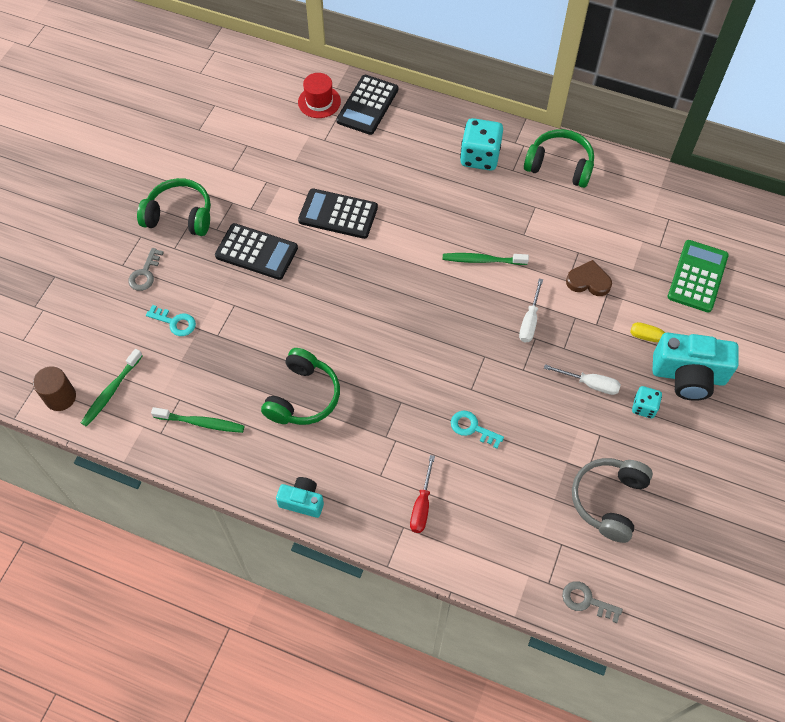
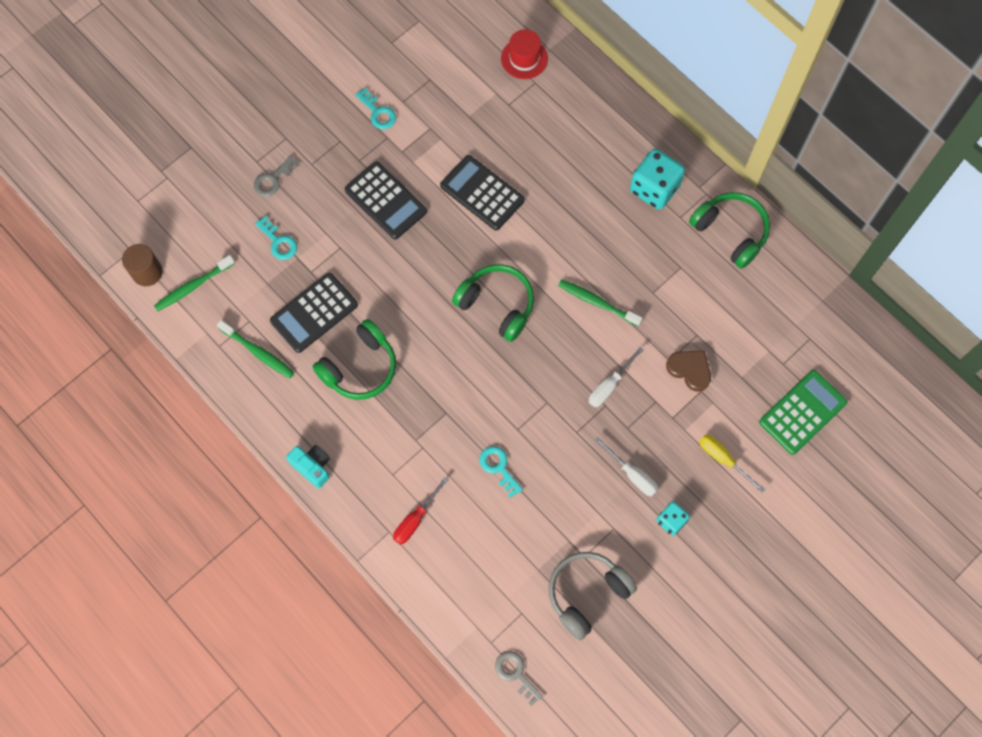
camera: 25 degrees right, 10 degrees up
green headphones [137,178,211,236] -> green headphones moved to [452,264,534,342]
black calculator [336,75,398,135] -> black calculator moved to [270,272,358,353]
turquoise camera [652,333,739,401] -> none
none -> turquoise key [355,87,396,129]

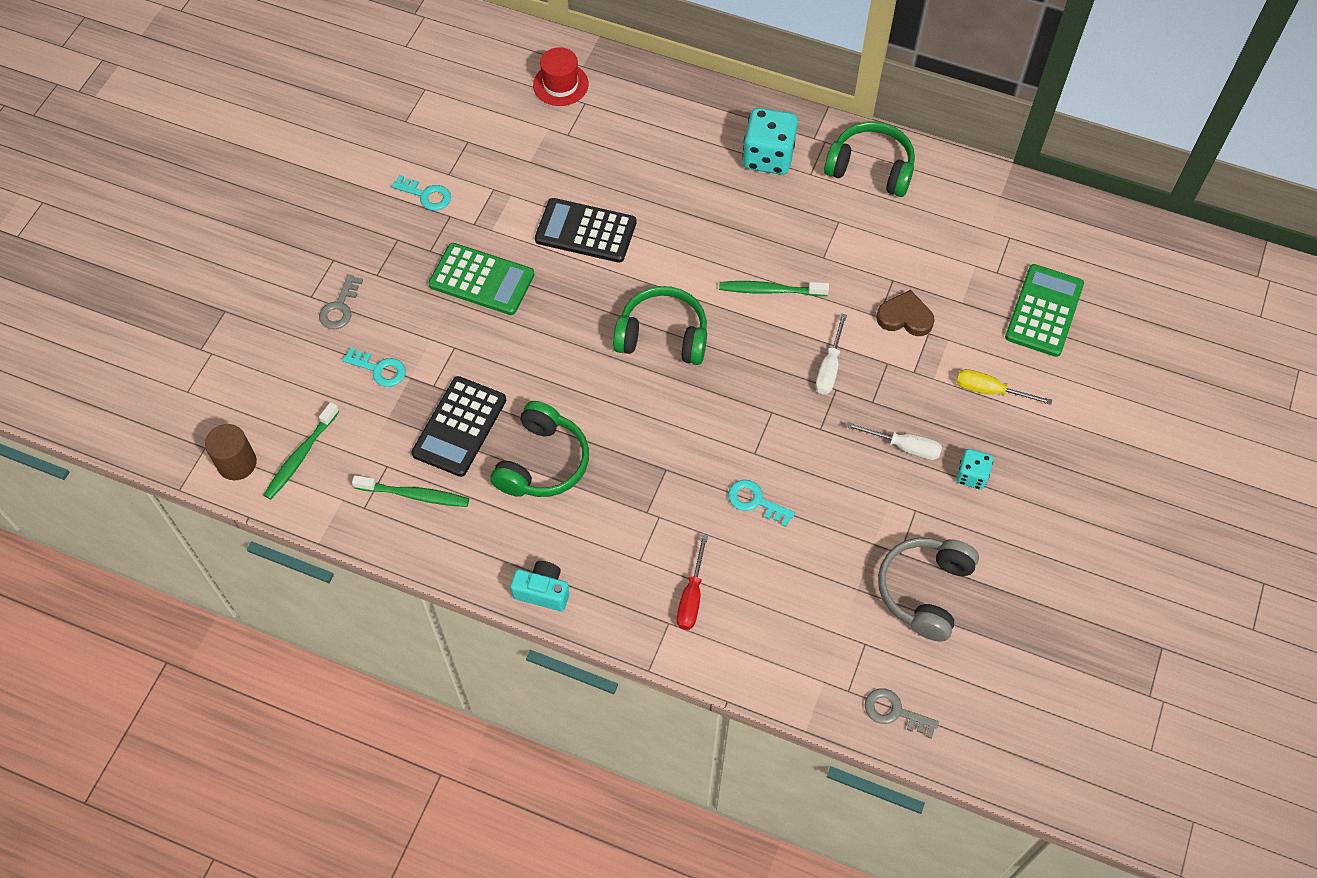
camera: 25 degrees left, 10 degrees down
black calculator [345,161,427,239] -> green calculator [428,243,535,315]

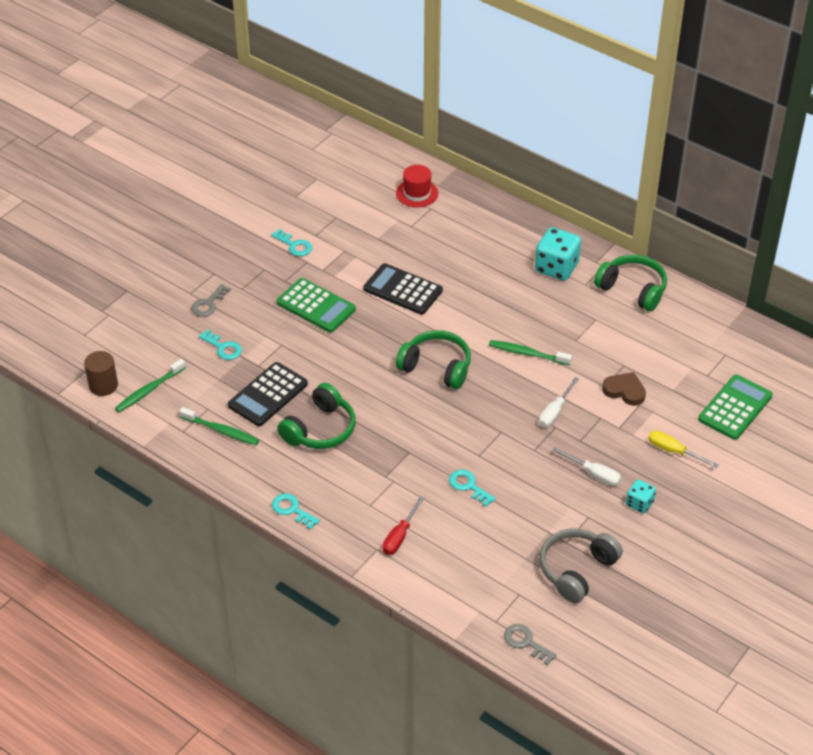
camera: 15 degrees right, 15 degrees down
turquoise camera [510,561,569,611] -> turquoise key [272,493,320,530]

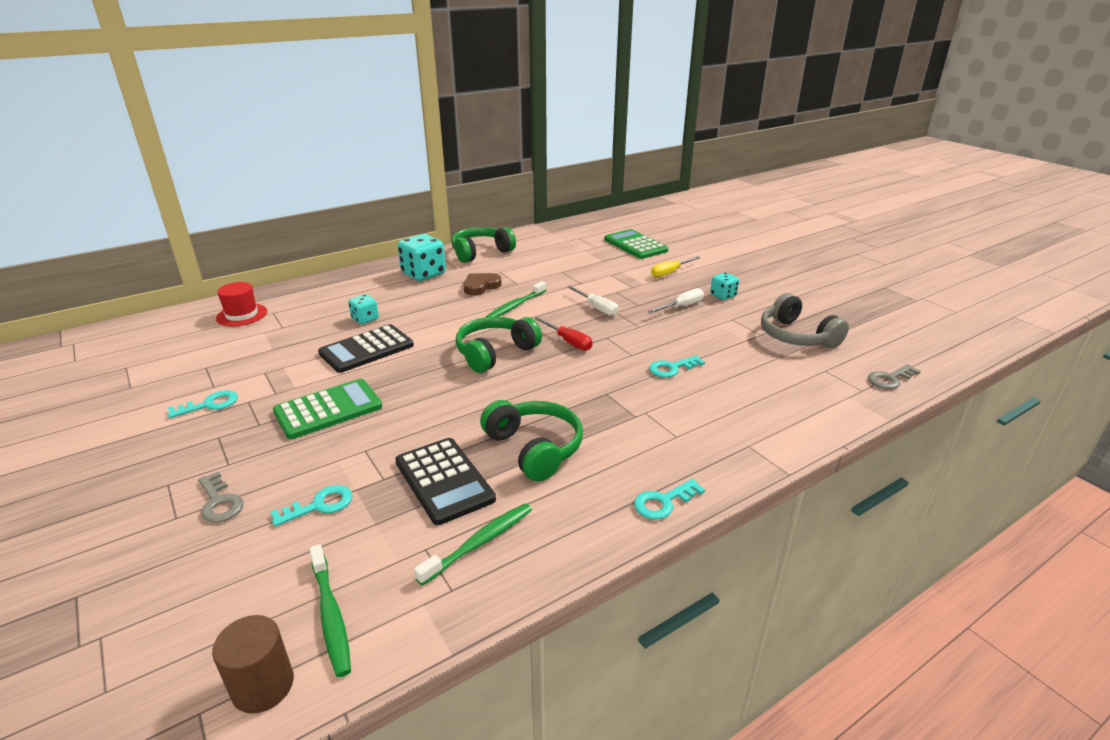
camera: 70 degrees left, 15 degrees down
red screwdriver [382,496,424,555] -> red screwdriver moved to [535,317,592,350]
brown heart [602,372,646,406] -> brown heart moved to [464,273,502,295]
none -> turquoise dice [348,294,379,324]

